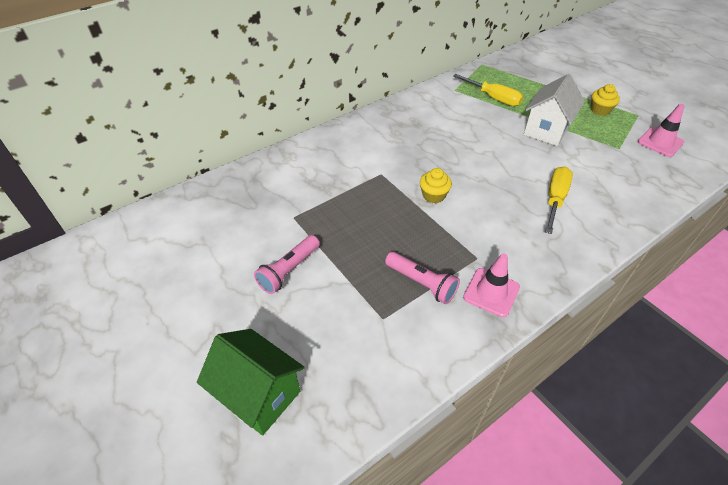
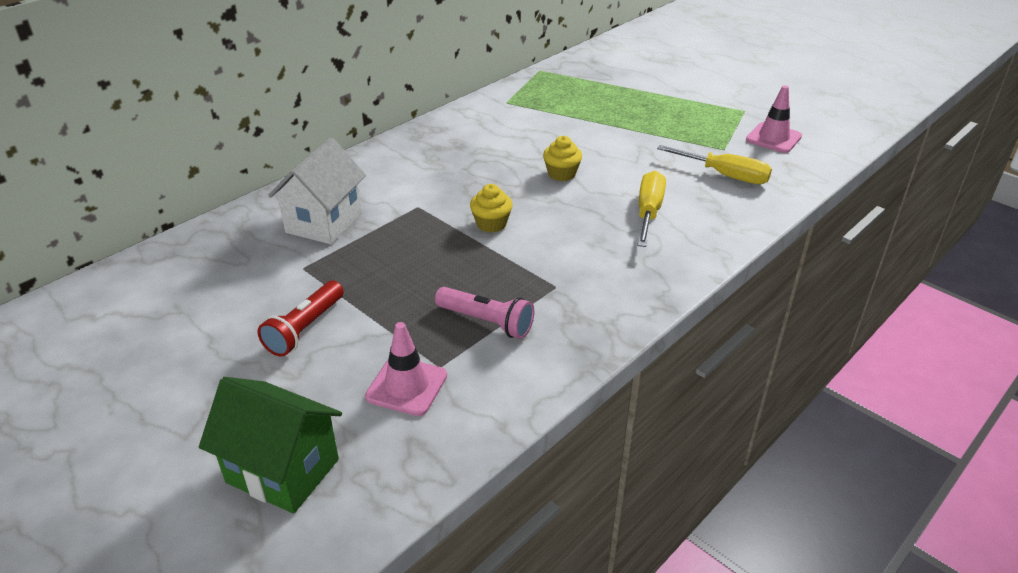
camera: 10 degrees left, 10 degrees down
pink flashlight [254,235,320,294] -> red flashlight [258,281,344,357]
yellow screwdriver [453,74,523,106] -> yellow screwdriver moved to [657,145,772,184]
pink traffic cone [463,253,520,317] -> pink traffic cone moved to [365,322,447,416]
white house [524,74,585,146] -> white house moved to [268,138,366,244]
yellow cupcake [591,84,620,116] -> yellow cupcake moved to [543,136,582,181]

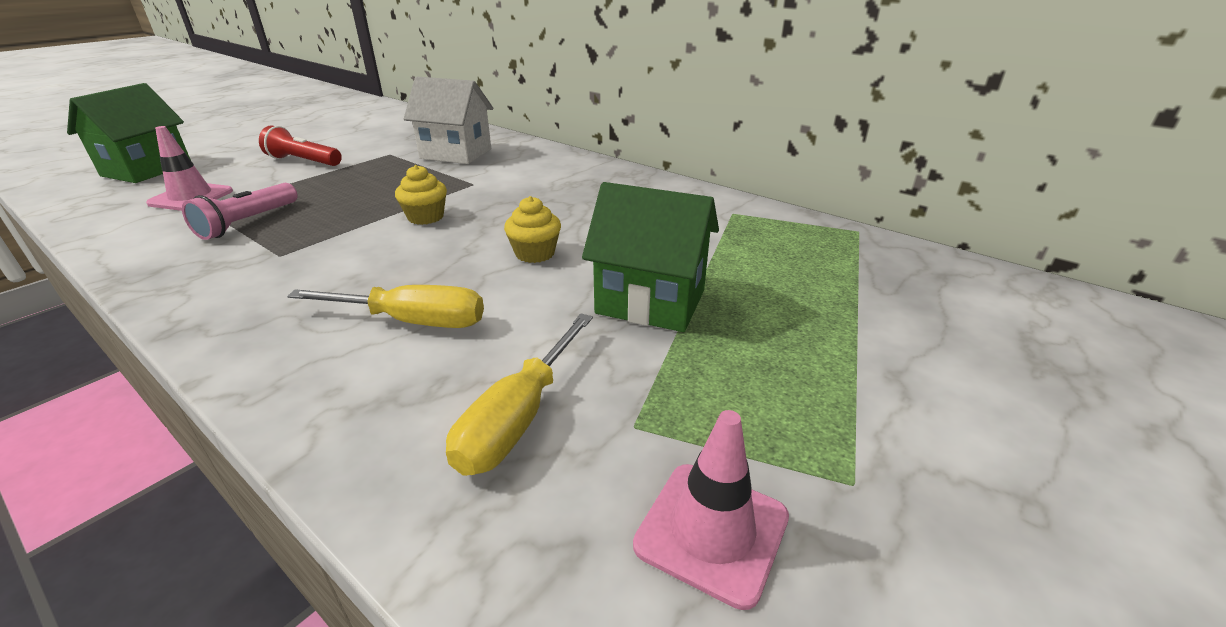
camera: 85 degrees right, 5 degrees down
none -> green house [582,182,719,332]

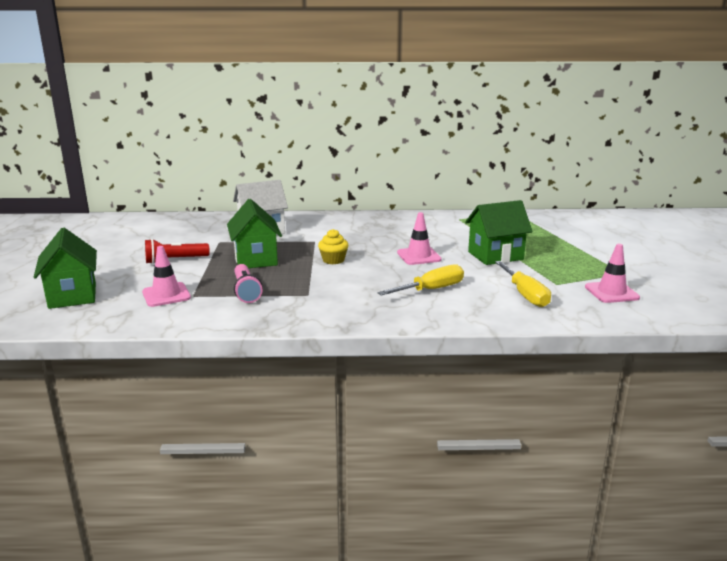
camera: 40 degrees left, 10 degrees down
yellow cupcake [504,196,561,263] -> pink traffic cone [397,212,442,265]
none -> green house [227,199,282,268]

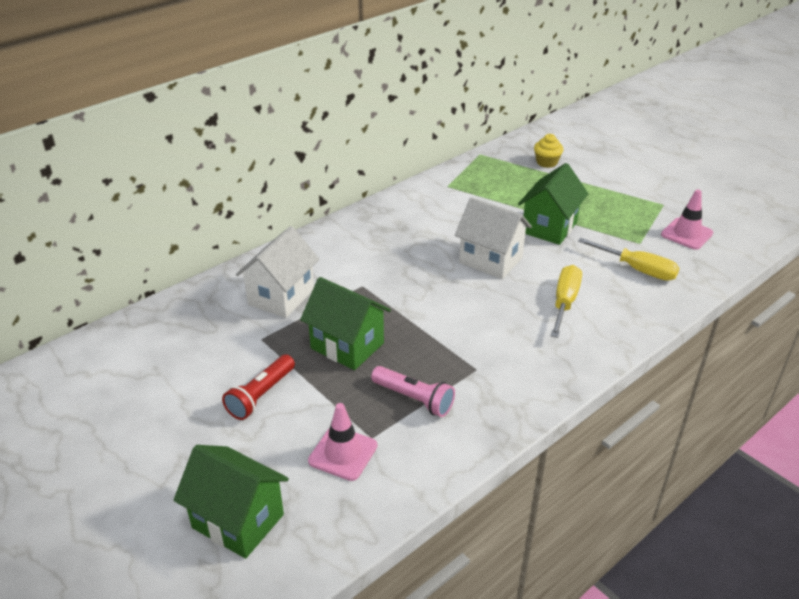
camera: 40 degrees left, 15 degrees up
yellow cupcake [318,229,348,264] -> yellow cupcake moved to [534,134,563,168]
pink traffic cone [397,212,442,265] -> white house [455,197,532,279]

